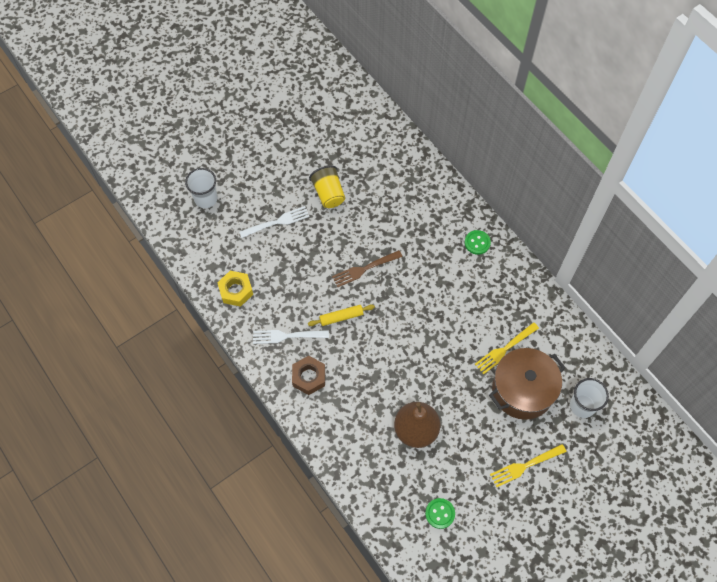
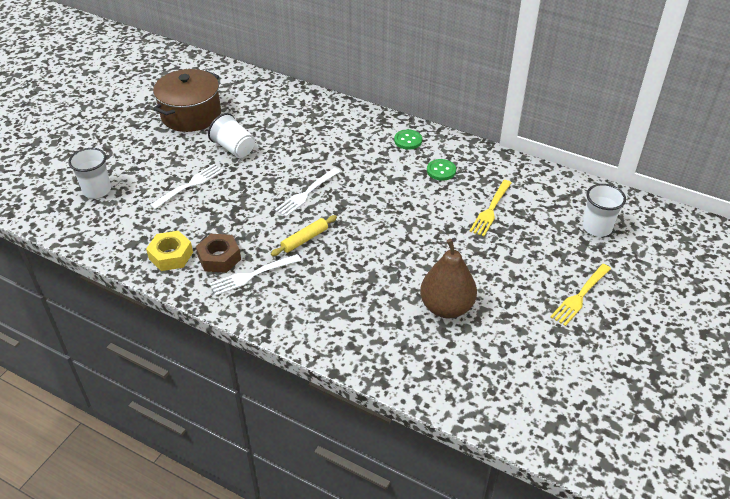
camera: 25 degrees left, 20 degrees down
brown nut [292,356,325,395] -> brown nut moved to [196,234,241,273]
yellow cup [309,165,345,208] -> white cup [208,113,255,158]
brown fork [332,250,402,287] -> white fork [275,168,340,217]
green button [425,498,455,529] -> green button moved to [427,159,456,181]
brown pot [489,348,565,420] -> brown pot moved to [153,69,221,132]

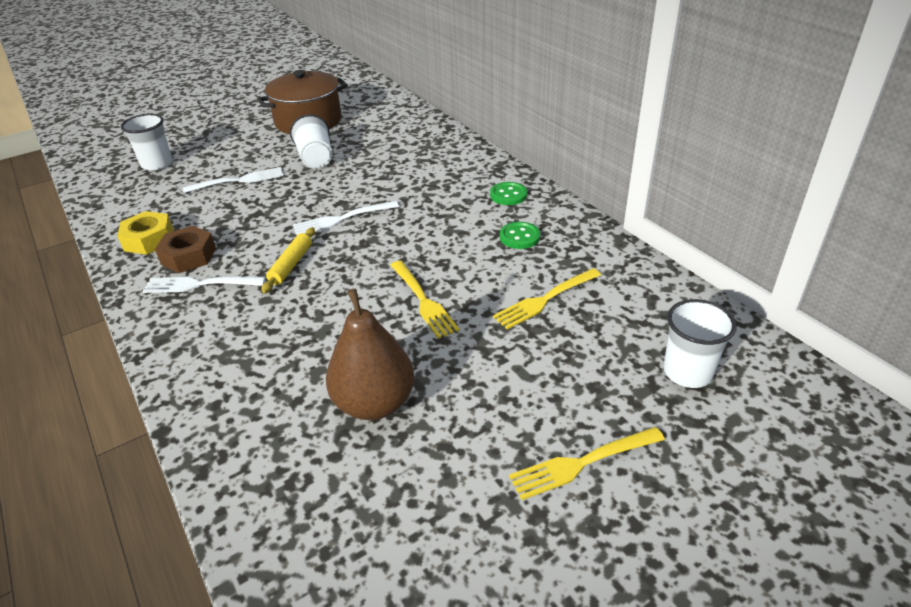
camera: 30 degrees right, 5 degrees down
yellow rolling pin [271,215,337,256] -> yellow rolling pin turned 60 degrees counterclockwise [261,227,315,293]
none -> yellow fork [391,260,460,339]

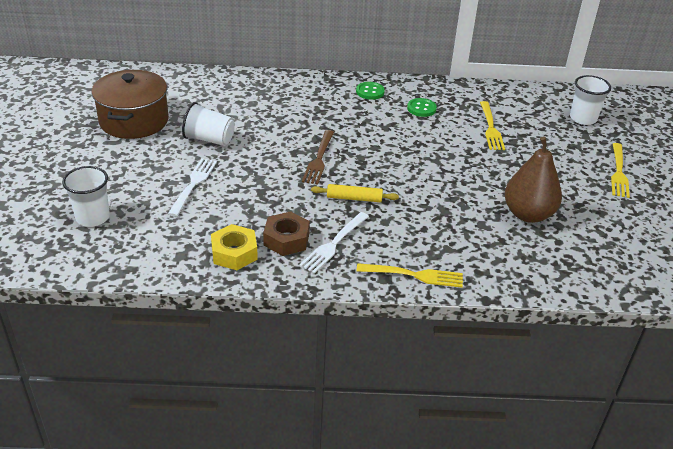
camera: 60 degrees left, 0 degrees up
yellow rolling pin [261,227,315,293] -> yellow rolling pin turned 45 degrees counterclockwise [311,184,399,202]
white fork [293,201,399,235] -> brown fork [302,130,334,185]
yellow fork [391,260,460,339] -> yellow fork moved to [356,263,463,288]

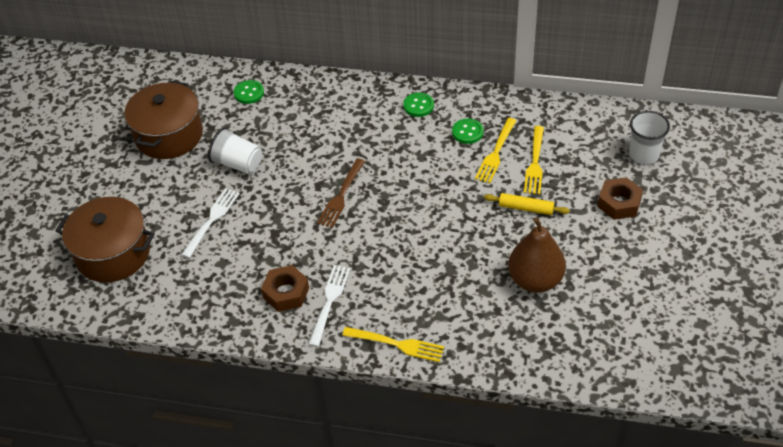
camera: 15 degrees right, 10 degrees up
white cup [62,166,110,227] -> brown pot [55,197,155,282]
yellow nut [211,224,258,270] -> none
white fork [299,212,369,274] -> white fork turned 150 degrees clockwise [309,265,350,347]
yellow rolling pin [311,184,399,202] -> yellow rolling pin moved to [484,193,570,215]
yellow fork [611,143,630,198] -> yellow fork moved to [475,118,516,183]
none -> green button [234,80,264,104]
none -> brown nut [598,177,643,220]

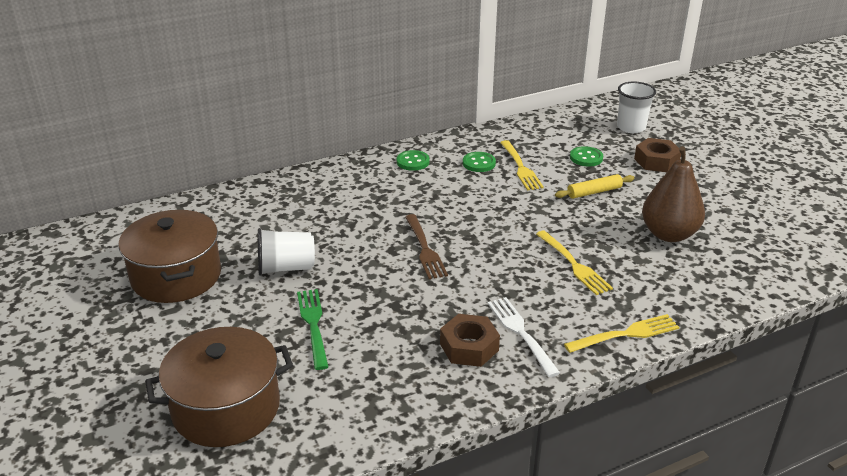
camera: 40 degrees left, 15 degrees down
white fork [181,188,240,258] -> green fork [297,289,329,370]
green button [234,80,264,104] -> green button moved to [570,146,603,166]
yellow fork [524,126,544,194] -> yellow fork moved to [536,230,613,295]

